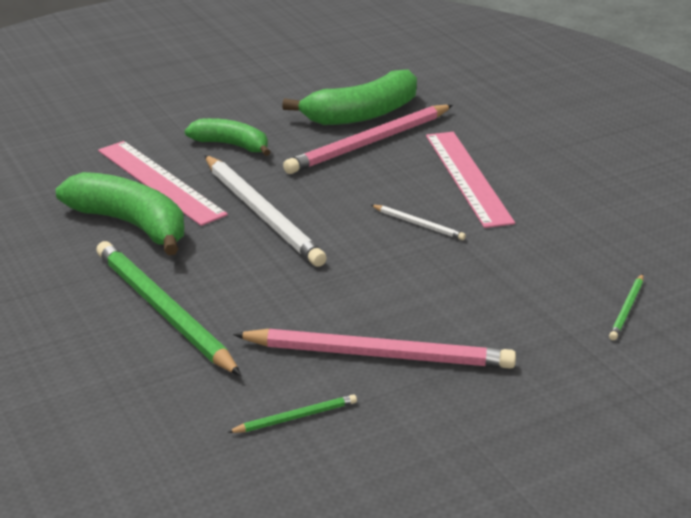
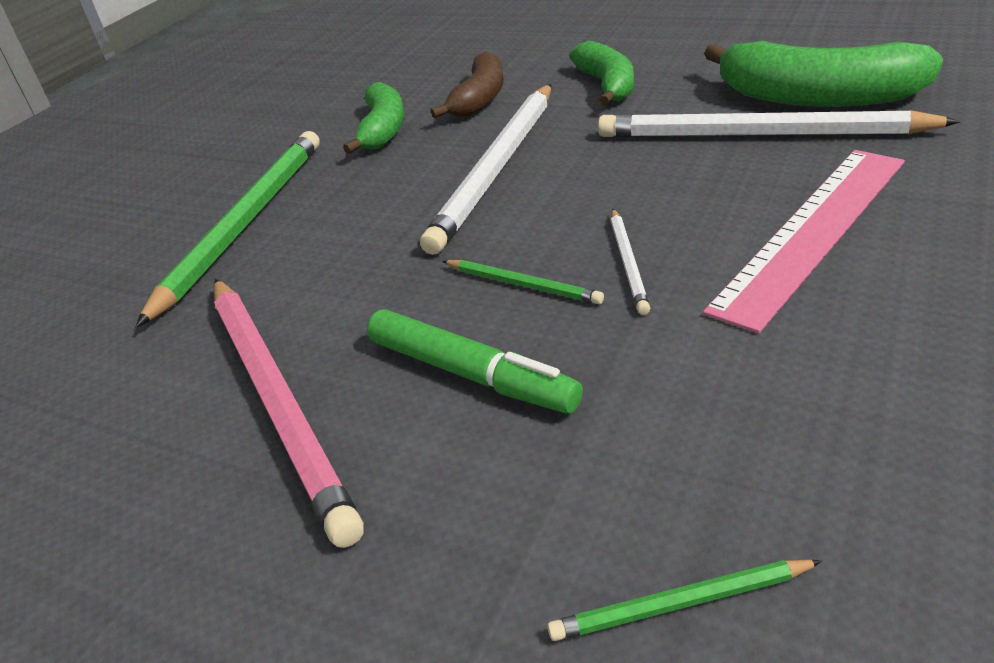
camera: 60 degrees right, 5 degrees up
green banana [56,172,185,255] -> green banana [343,82,404,154], size x0.63
pink ruler [98,141,228,226] -> brown banana [431,52,504,118]
green pencil [227,394,357,433] -> green pencil moved to [442,260,604,304]
pink pencil [283,105,453,174] -> white pencil [598,110,961,137]
none -> green marker [367,309,583,414]

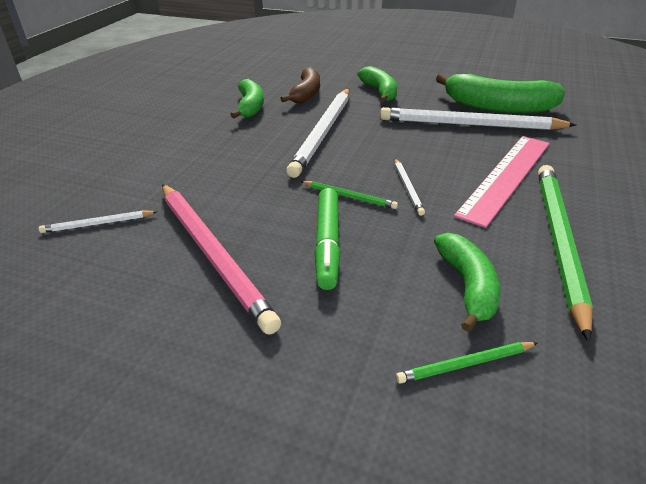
camera: 10 degrees left, 0 degrees up
green pencil [136,131,320,327] -> green pencil moved to [538,165,593,342]
green marker [367,309,583,414] -> green marker turned 60 degrees clockwise [315,188,340,290]
none -> white pencil [39,210,157,233]
none -> green banana [434,233,500,332]

